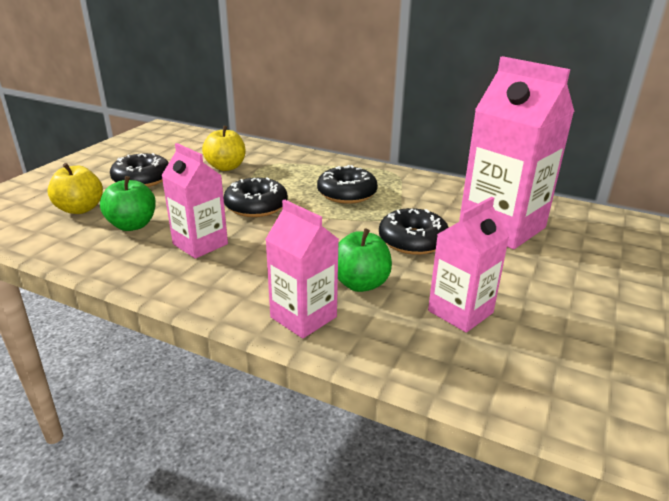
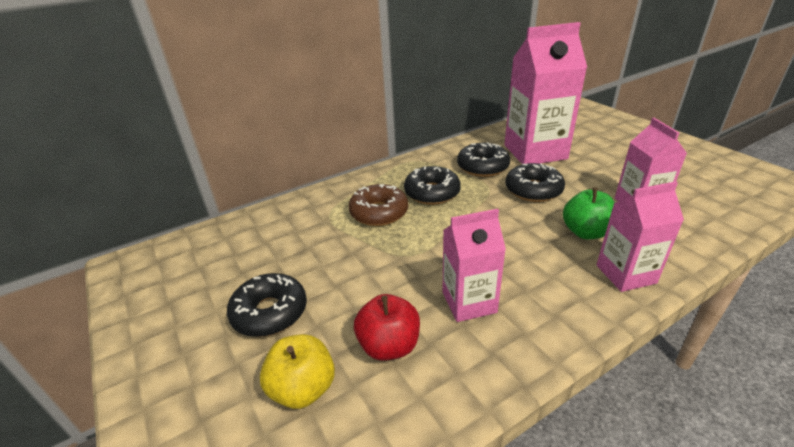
camera: 55 degrees left, 5 degrees up
green apple [100,176,156,231] -> red apple [354,294,420,361]
yellow apple [202,125,245,171] -> none
black donut [224,177,288,217] -> black donut moved to [457,142,510,177]
none -> brown donut [349,184,408,226]

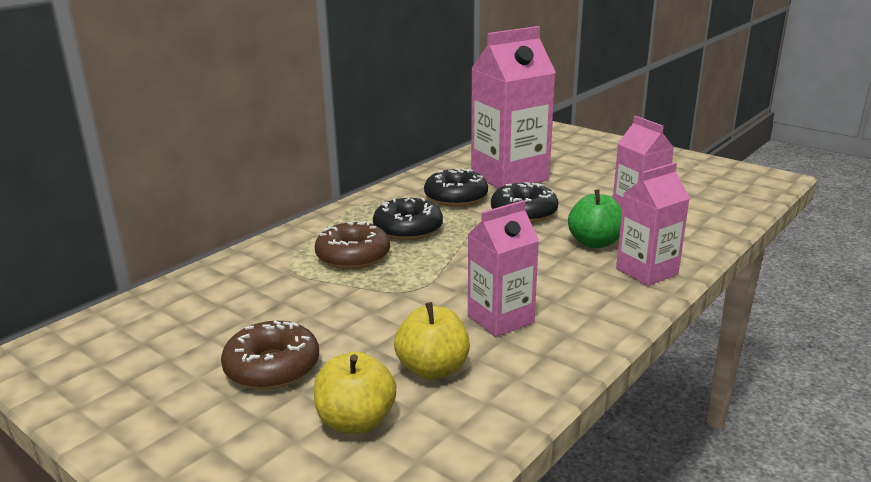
camera: 20 degrees left, 10 degrees down
black donut [227,273,307,337] -> brown donut [221,320,319,390]
red apple [354,294,420,361] -> yellow apple [394,302,470,380]

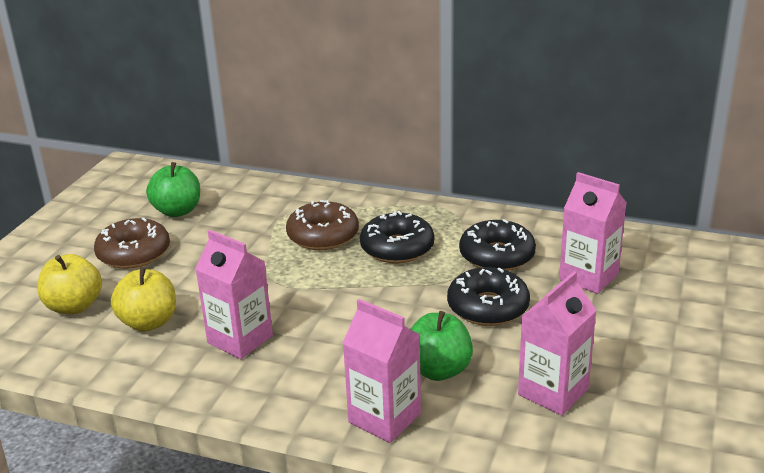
camera: 70 degrees right, 5 degrees up
pink carton [471,26,556,189] -> pink carton [559,172,627,294], size x0.59
none -> green apple [146,162,200,217]

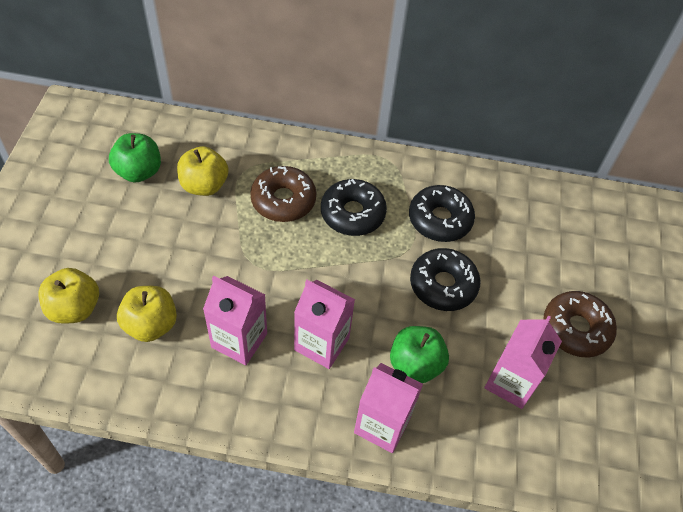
camera: 15 degrees left, 25 degrees up
brown donut [94,218,170,269] -> brown donut moved to [543,291,617,357]
pink carton [559,172,627,294] -> pink carton moved to [294,280,355,369]
none -> yellow apple [177,146,228,196]

